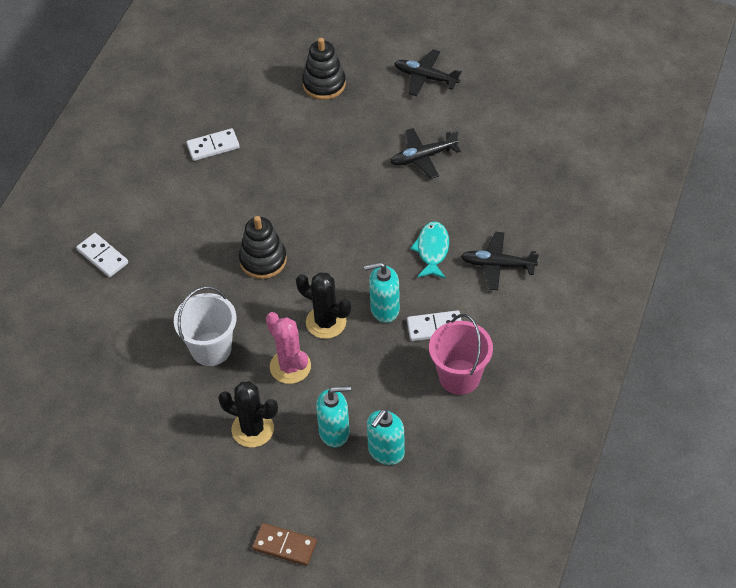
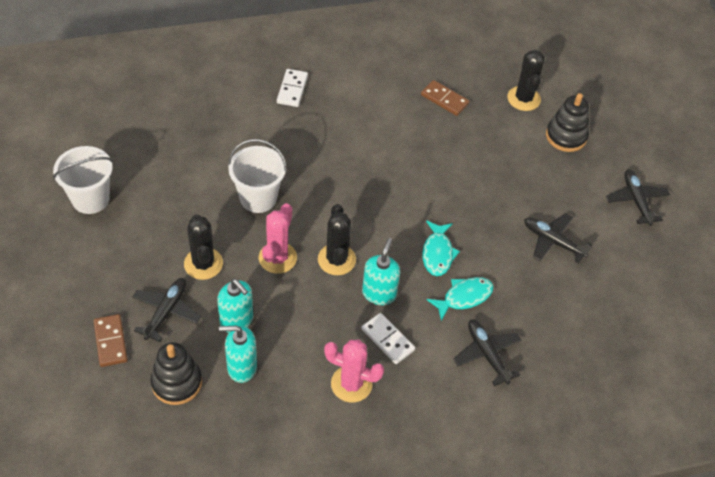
camera: 50 degrees right, 0 degrees up
white domino [186,128,240,161] -> brown domino [421,80,470,116]
black stacking toy [239,216,287,279] -> black stacking toy moved to [150,342,202,405]
turquoise soap dispenser [364,262,400,323] -> turquoise soap dispenser turned 60 degrees clockwise [362,238,400,305]
pink bucket [429,314,493,395] -> pink cactus [324,340,384,403]
none -> white bucket [53,146,113,214]
none -> black plane [132,278,201,342]
none -> turquoise fish [422,221,460,276]
none -> black cactus [507,50,545,111]

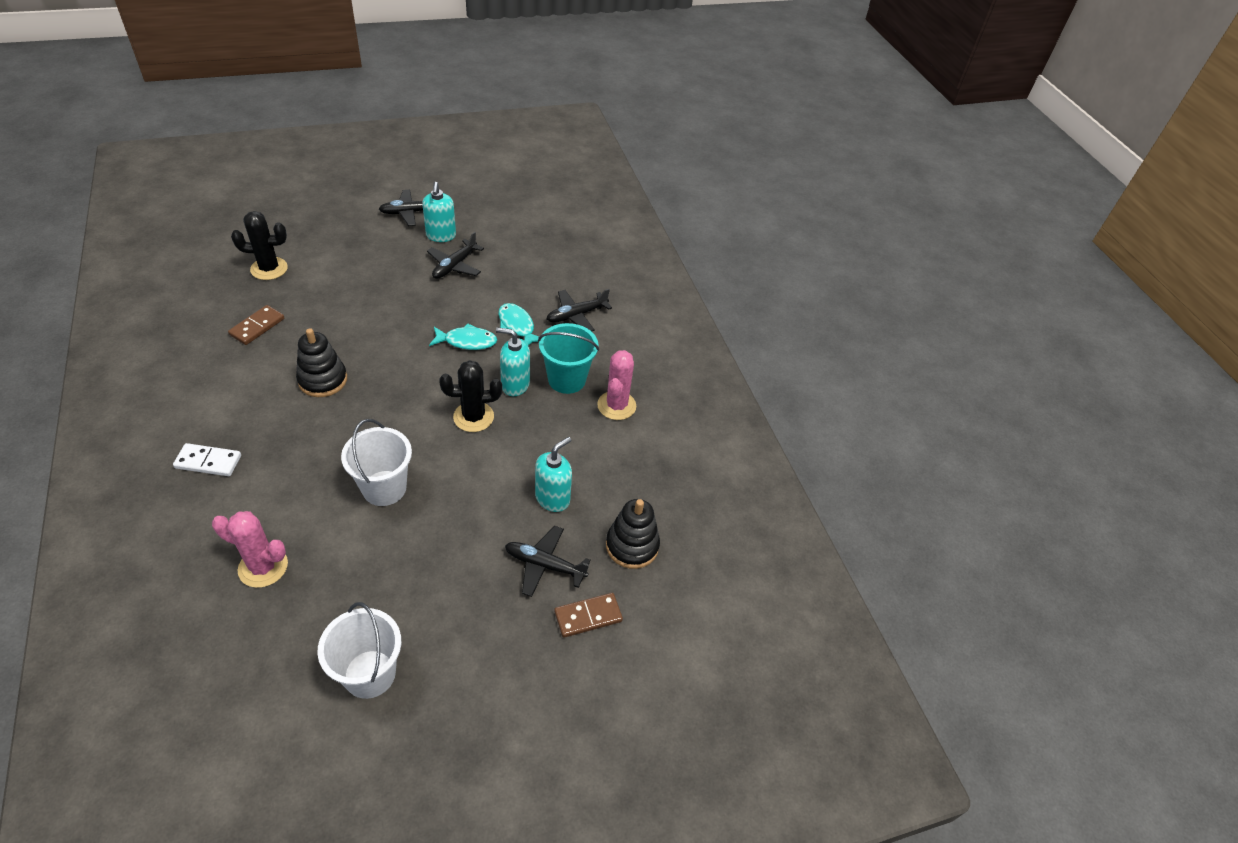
camera: 95 degrees left, 5 degrees down
black cactus [184,214,223,280] -> none
turquoise soap dispenser [219,325,257,383] -> turquoise soap dispenser moved to [422,182,456,242]
pink cactus [259,203,297,274] -> pink cactus moved to [212,511,288,588]
white domino [361,313,415,364] -> turquoise bucket [538,323,599,394]
black stacking toy [546,93,589,152] -> black stacking toy moved to [296,328,347,397]

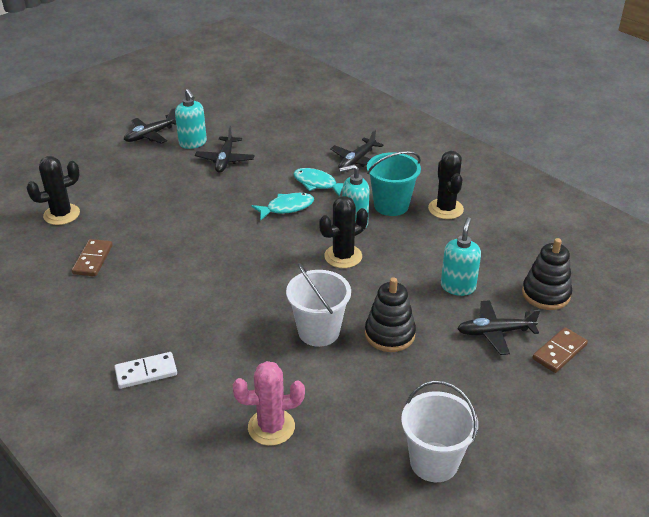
camera: 20 degrees left, 10 degrees down
black stacking toy [296,328,347,397] -> black stacking toy moved to [365,277,416,352]
pink cactus [597,350,636,420] -> black cactus [428,151,464,219]

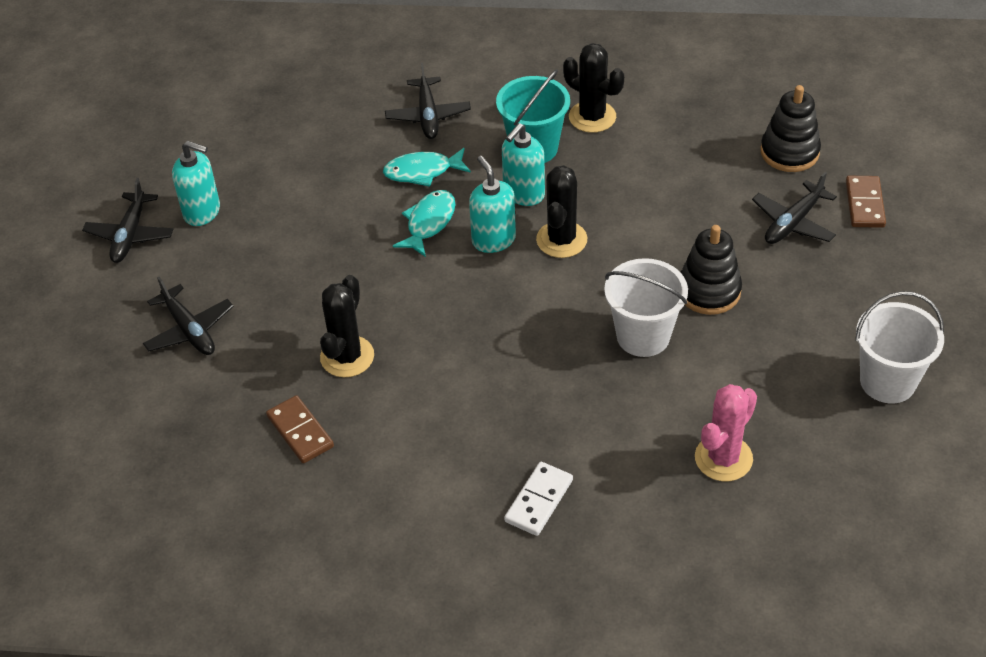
camera: 40 degrees left, 10 degrees up
black cactus [26,156,80,225] -> black cactus moved to [320,275,374,377]
black plane [195,126,255,173] -> black plane moved to [143,277,234,355]
turquoise soap dispenser [441,217,481,296] -> turquoise soap dispenser moved to [469,156,516,253]

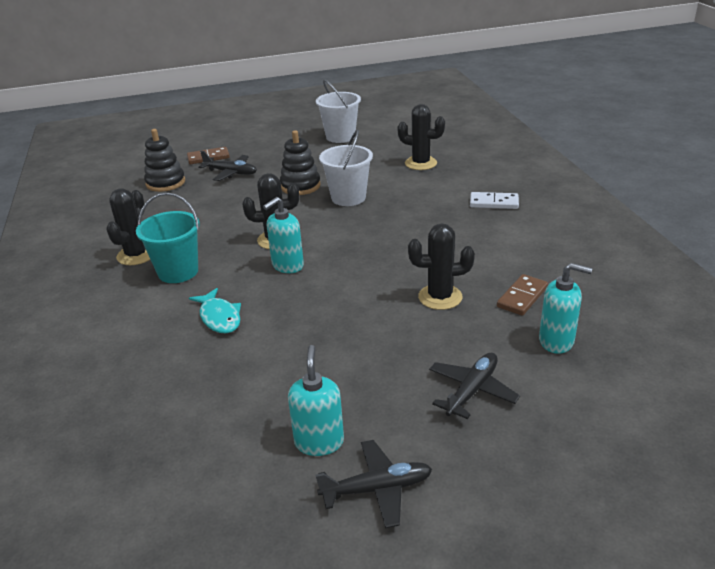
camera: 110 degrees left, 15 degrees down
black plane [385,63,471,139] -> none
turquoise fish [393,190,455,257] -> none
turquoise soap dispenser [502,123,545,206] -> turquoise soap dispenser moved to [539,263,592,354]
pink cactus [695,384,757,481] -> black cactus [398,104,445,170]

